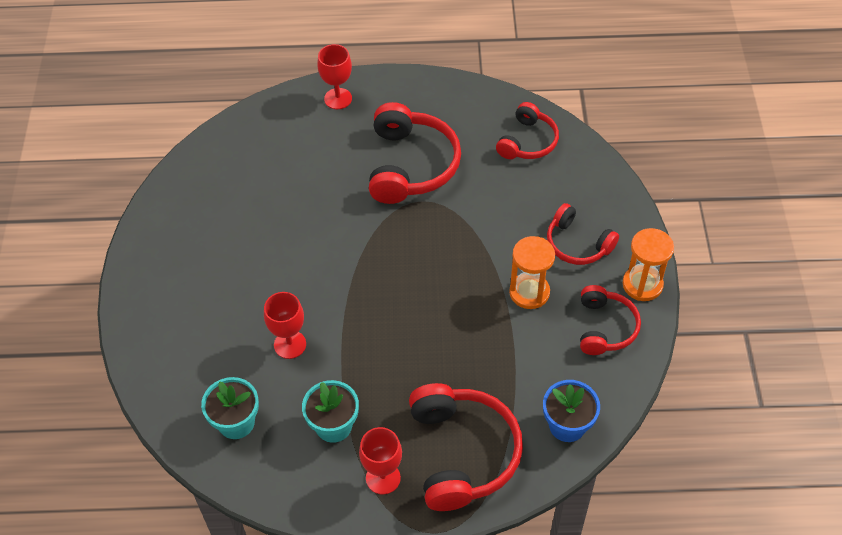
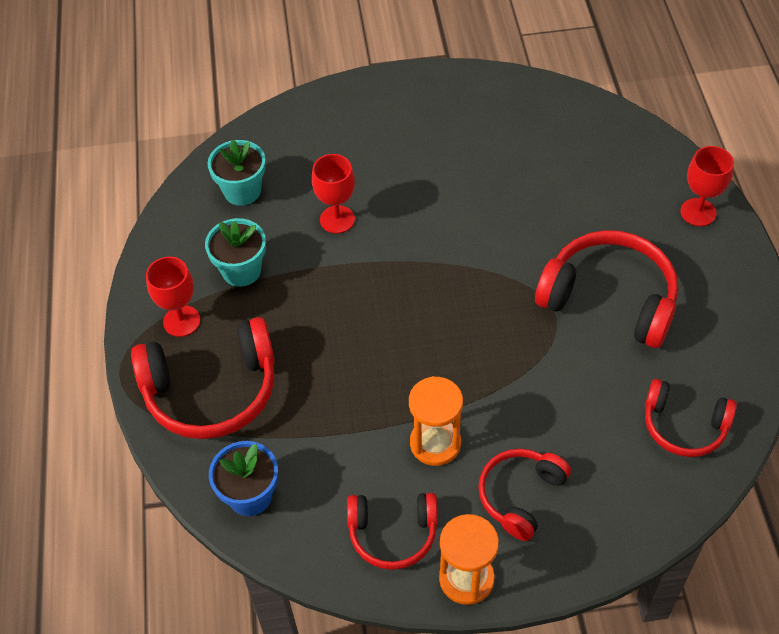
camera: 85 degrees right, 0 degrees up
red headphones [369,102,461,204] -> red headphones turned 150 degrees counterclockwise [535,230,678,348]

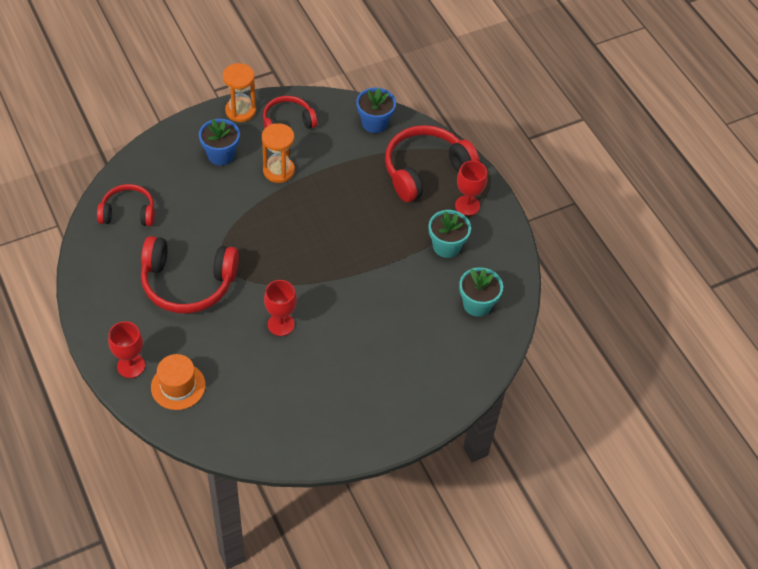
camera: 155 degrees right, 0 degrees up
red goblet [312,154,355,234] -> red goblet moved to [264,280,297,336]
red headphones [478,449,571,541] -> blue flower pot [199,119,240,165]
none -> orange hat [151,354,206,410]

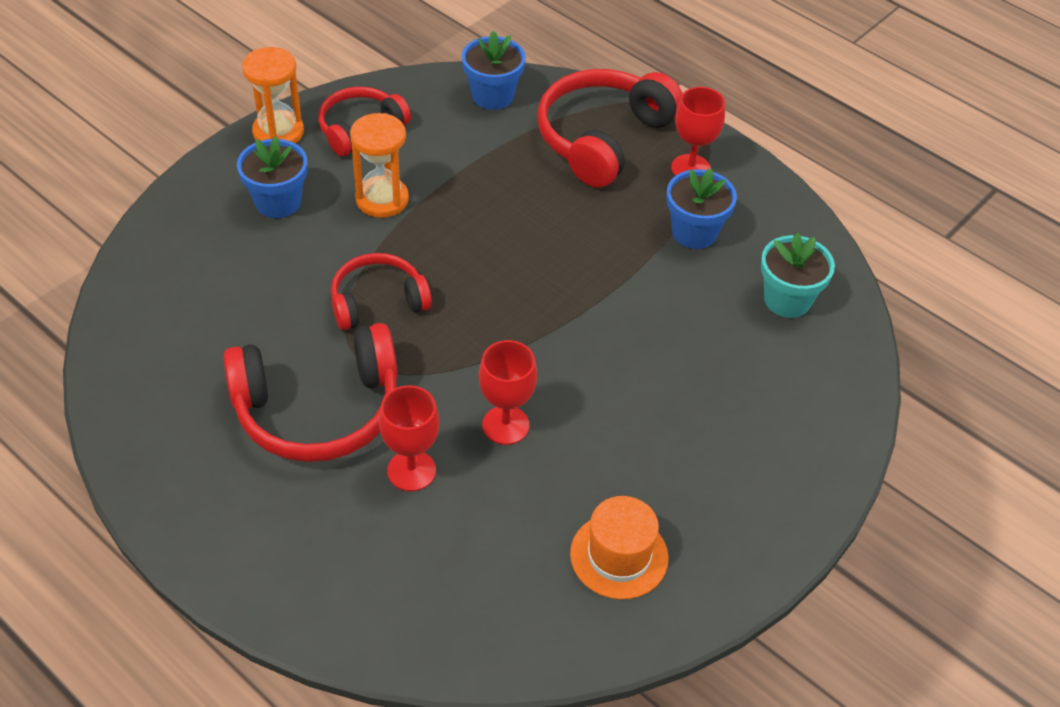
camera: 20 degrees left, 5 degrees down
red headphones [97,184,155,226] -> red headphones moved to [331,253,432,330]
red goblet [108,321,145,378] -> red goblet moved to [379,385,439,491]
orange hat [151,354,206,410] -> orange hat moved to [570,496,669,599]
turquoise flower pot [429,210,471,258] -> blue flower pot [667,168,737,249]

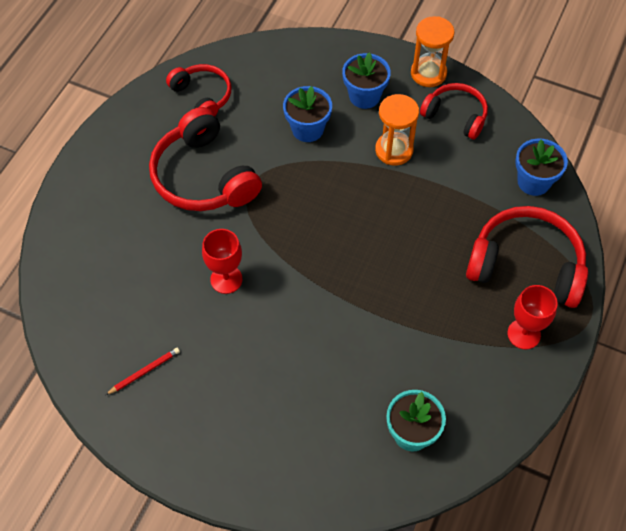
camera: 75 degrees right, 10 degrees up
red headphones [331,253,432,330] -> red headphones moved to [166,64,232,116]
red goblet [379,385,439,491] -> none
orange hat [570,496,669,599] -> red pencil [106,348,180,395]
blue flower pot [667,168,737,249] -> blue flower pot moved to [283,86,332,142]

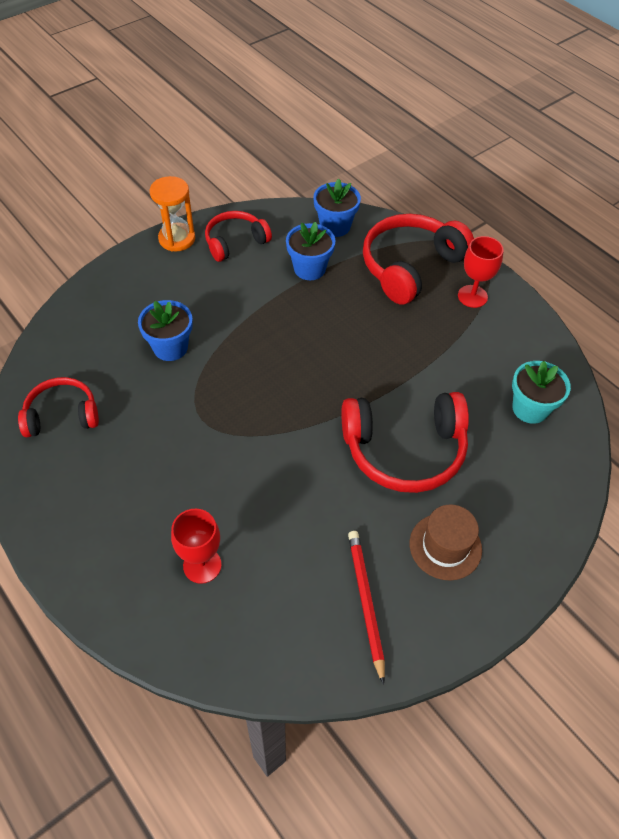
camera: 65 degrees left, 5 degrees down
red pencil [106,348,180,395] -> red pencil [348,531,385,685], size x1.61
red headphones [149,107,262,211] -> red headphones moved to [341,392,469,493]
red goblet [202,229,243,294] -> red goblet moved to [171,509,222,584]
blue flower pot [342,52,391,109] -> blue flower pot moved to [286,222,335,280]
orange hourglass [375,94,419,166] -> none
none -> brown hat [410,505,482,581]

